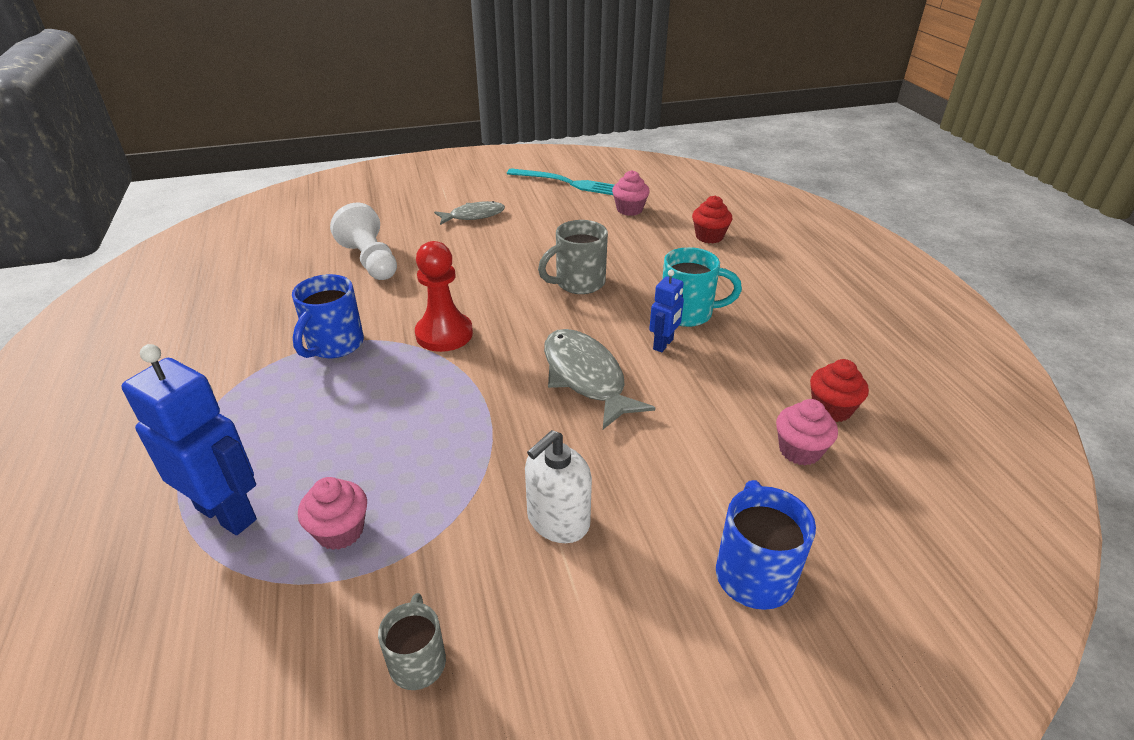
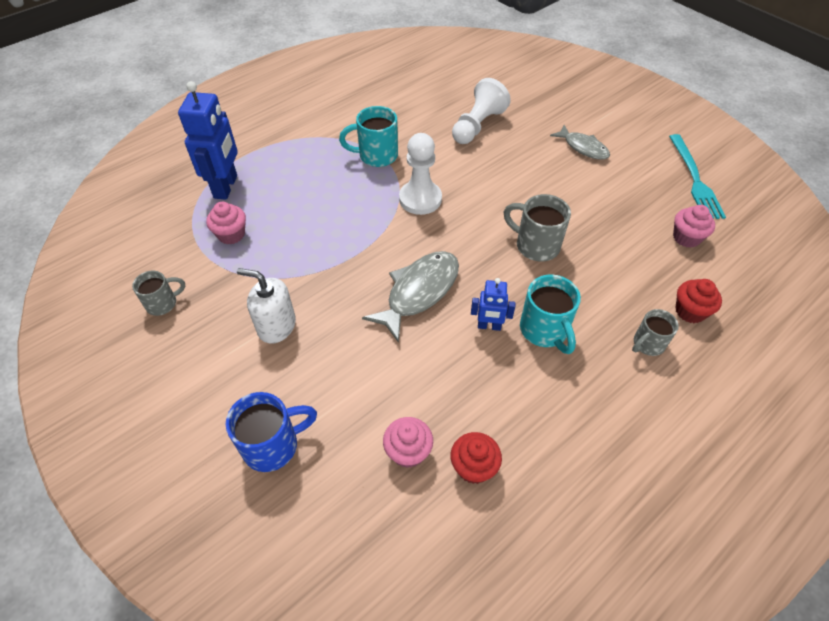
camera: 65 degrees right, 15 degrees up
blue mug [292,274,364,358] -> turquoise mug [339,106,398,167]
red pawn [415,241,473,352] -> white pawn [399,133,442,215]
none -> grey mug [632,309,679,356]

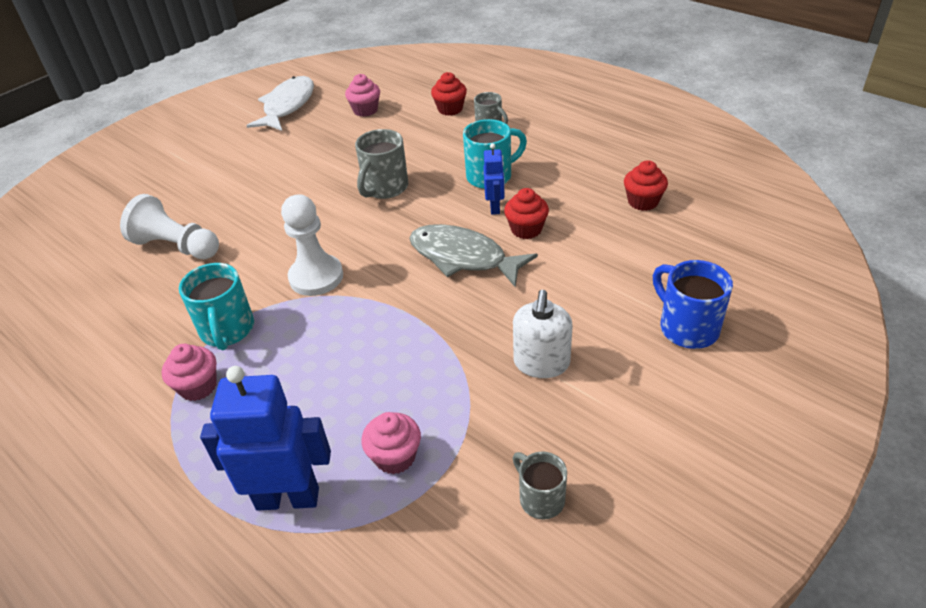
camera: 95 degrees left, 10 degrees down
pink cupcake [383,417,433,468] -> pink cupcake moved to [162,344,217,401]
grey fish [550,125,610,160] -> none
turquoise fork [669,134,726,219] -> white fish [246,76,314,131]
none -> red cupcake [504,188,549,239]

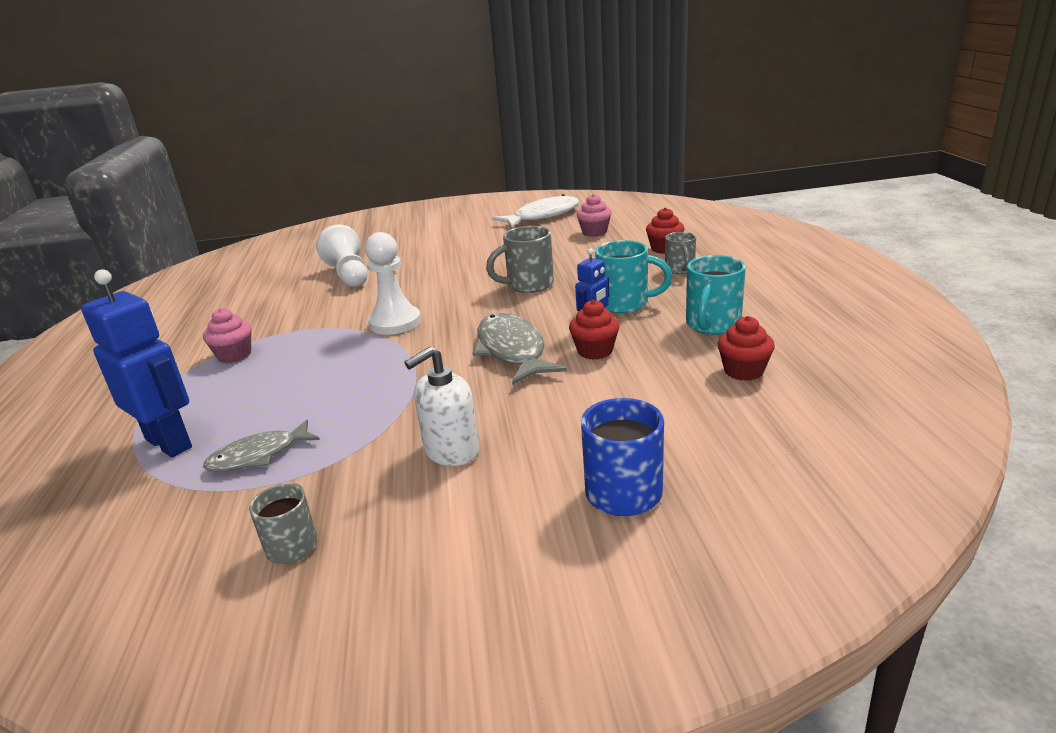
camera: 40 degrees right, 15 degrees down
turquoise mug [179,263,254,350] -> turquoise mug moved to [686,255,746,335]
pink cupcake [361,412,421,474] -> grey fish [203,420,320,472]

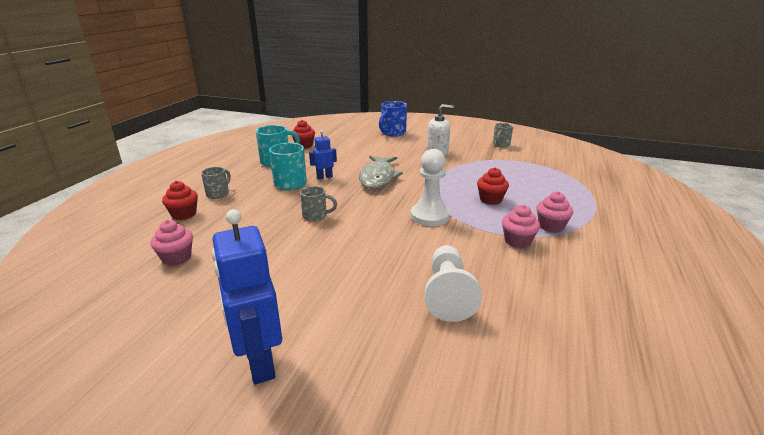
camera: 155 degrees left, 0 degrees up
blue robot [81,269,192,457] -> blue robot moved to [212,209,282,384]
grey fish [203,420,320,472] -> none
grey mug [486,226,554,293] -> grey mug [300,186,337,222], size x0.64
white fish [492,194,579,228] -> none
red cupcake [569,300,620,360] -> red cupcake moved to [477,168,509,205]
none -> pink cupcake [502,205,540,248]

